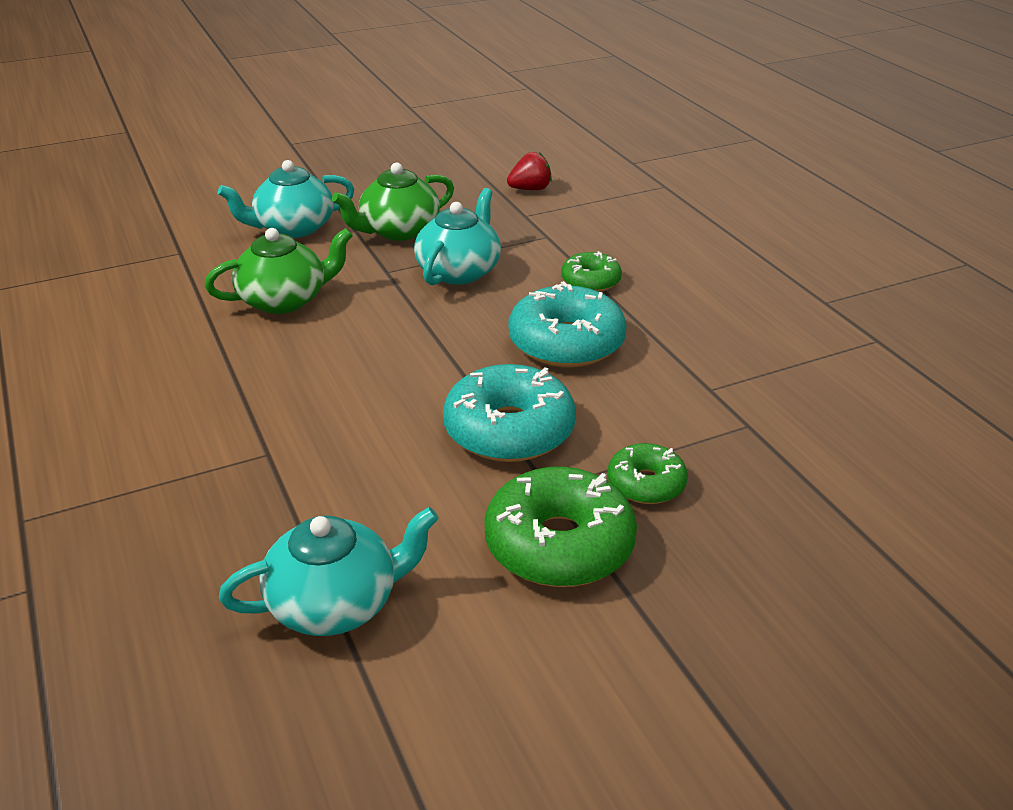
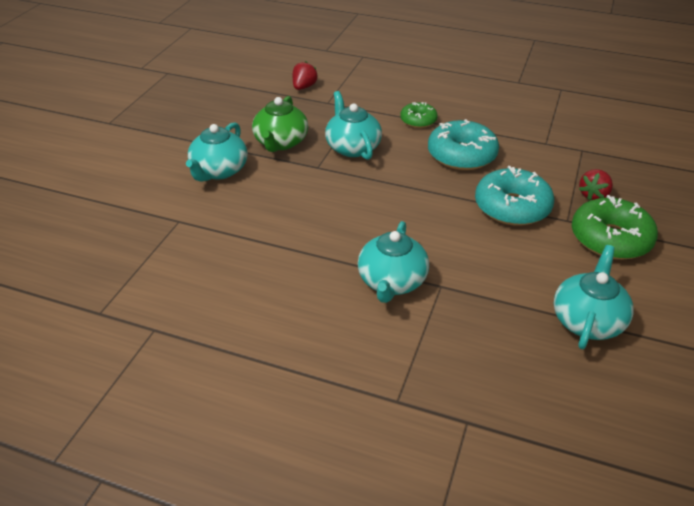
camera: 45 degrees left, 5 degrees up
green teapot [205,228,353,314] -> none
green donut [608,443,688,504] -> red strawberry [579,169,613,200]
none -> turquoise teapot [358,221,429,303]

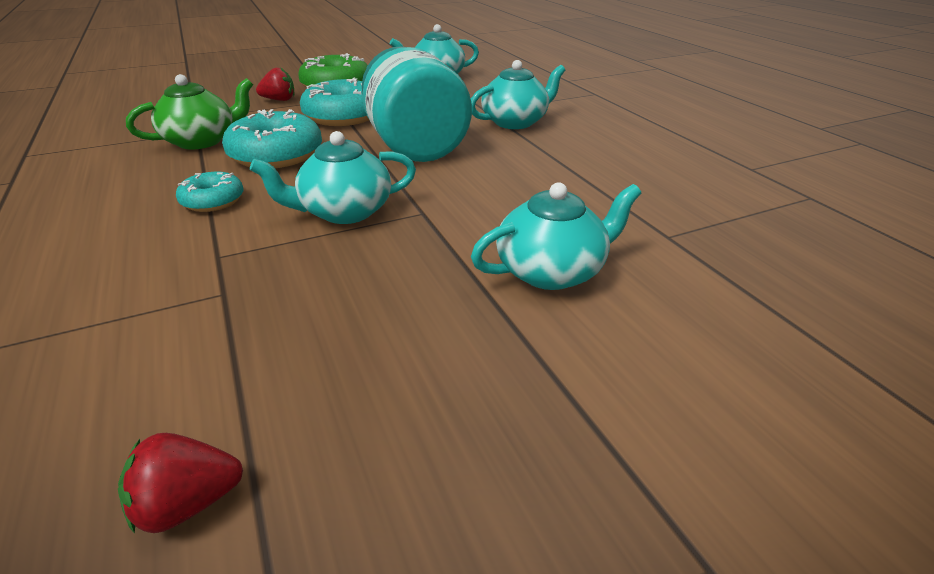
camera: 135 degrees left, 5 degrees down
green teapot [252,96,308,152] -> green teapot moved to [126,74,253,149]
red strawberry [293,61,318,90] -> red strawberry moved to [118,433,243,533]
turquoise teapot [325,91,382,160] -> turquoise teapot turned 45 degrees clockwise [250,131,416,224]
green donut [400,102,438,128] -> turquoise donut [176,172,244,212]
none -> turquoise jar [362,46,472,162]

